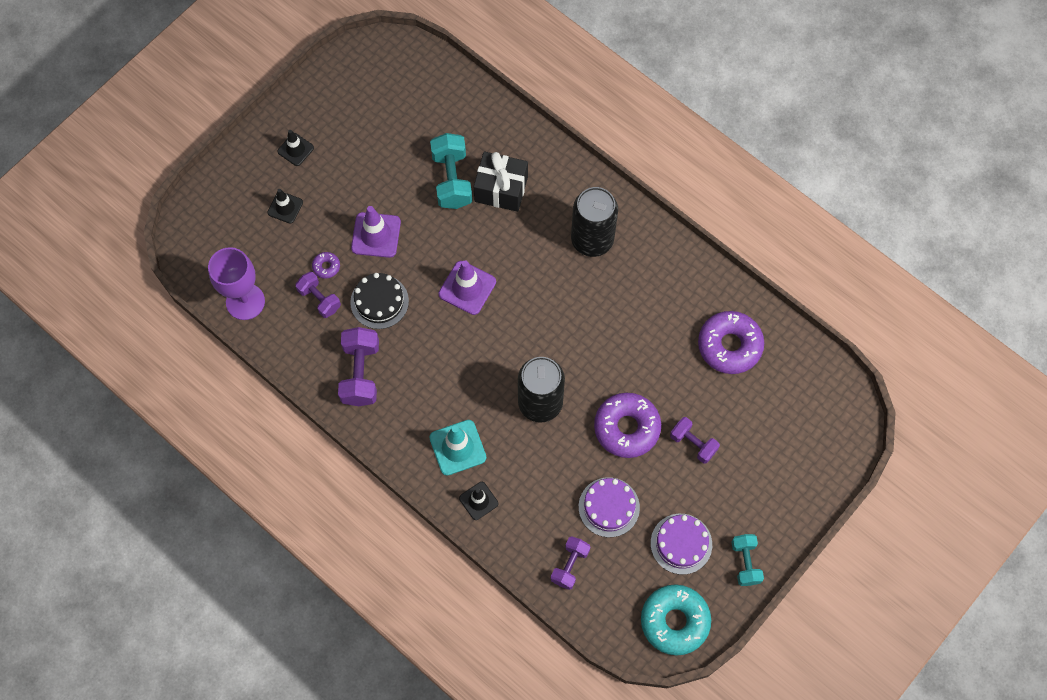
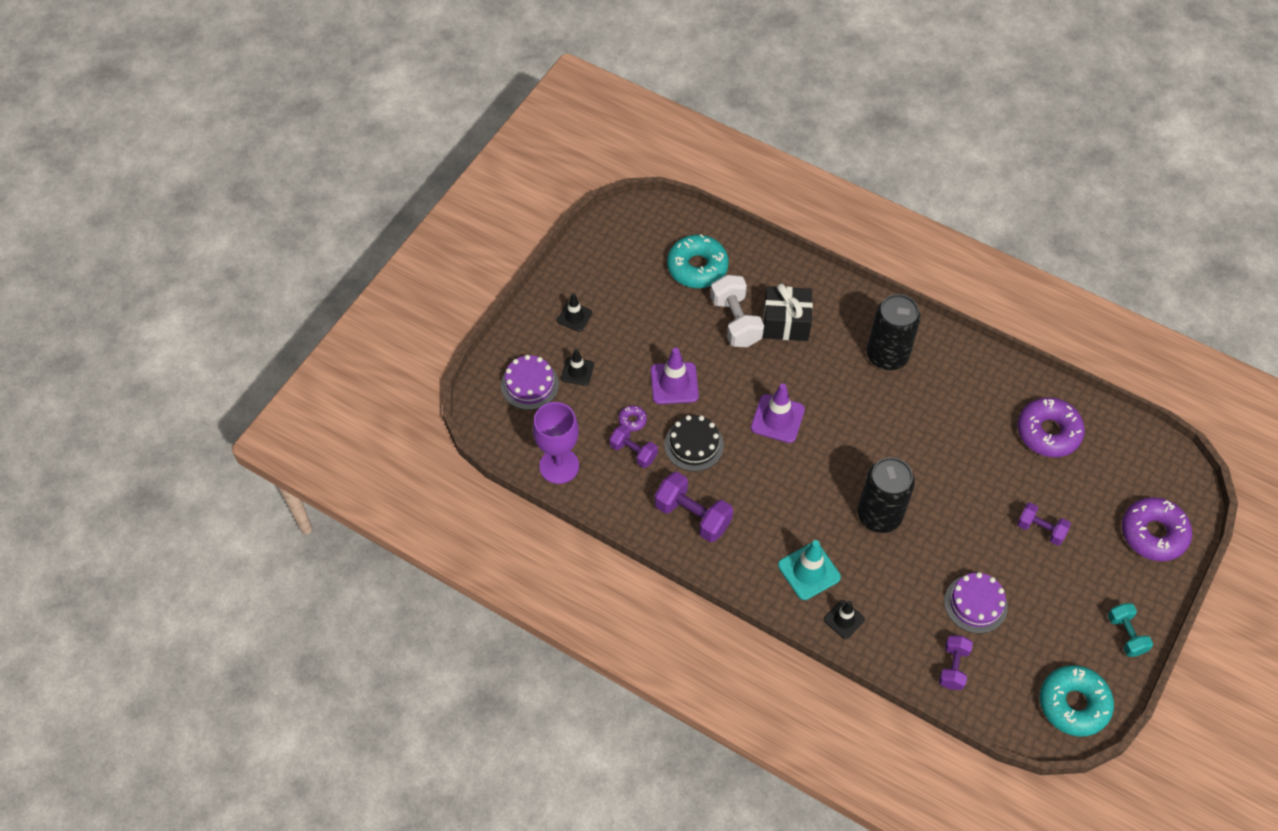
camera: 10 degrees left, 10 degrees down
purple dumbbell [338,327,379,406] -> purple dumbbell turned 45 degrees counterclockwise [654,472,733,542]
turquoise dumbbell [430,133,472,209] -> white dumbbell [710,275,764,347]
purple donut [594,393,661,458] -> purple donut moved to [1122,497,1192,561]
purple cake [651,514,712,575] -> purple cake moved to [501,355,559,410]
none -> turquoise donut [667,234,729,288]

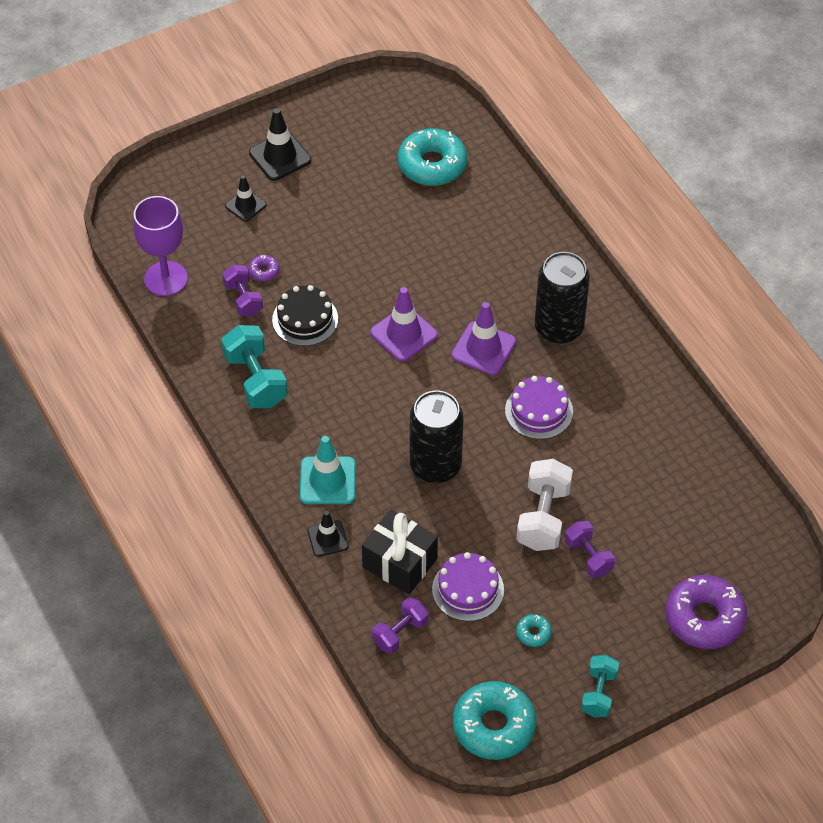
camera: 30 degrees right, 5 degrees down
purple cake [501,355,559,410] -> purple cake moved to [505,376,573,439]
black traffic cone [557,293,592,332] -> black traffic cone [249,108,311,181], size x1.57
purple traffic cone [651,348,699,404] -> purple traffic cone moved to [451,302,516,375]
purple dumbbell [654,472,733,542] -> turquoise dumbbell [221,325,288,408]
white dumbbell [710,275,764,347] -> white dumbbell moved to [516,459,573,551]
black gift [763,283,813,341] -> black gift moved to [362,509,438,594]
purple donut [1017,397,1085,457] -> none
none -> turquoise donut [516,614,552,647]

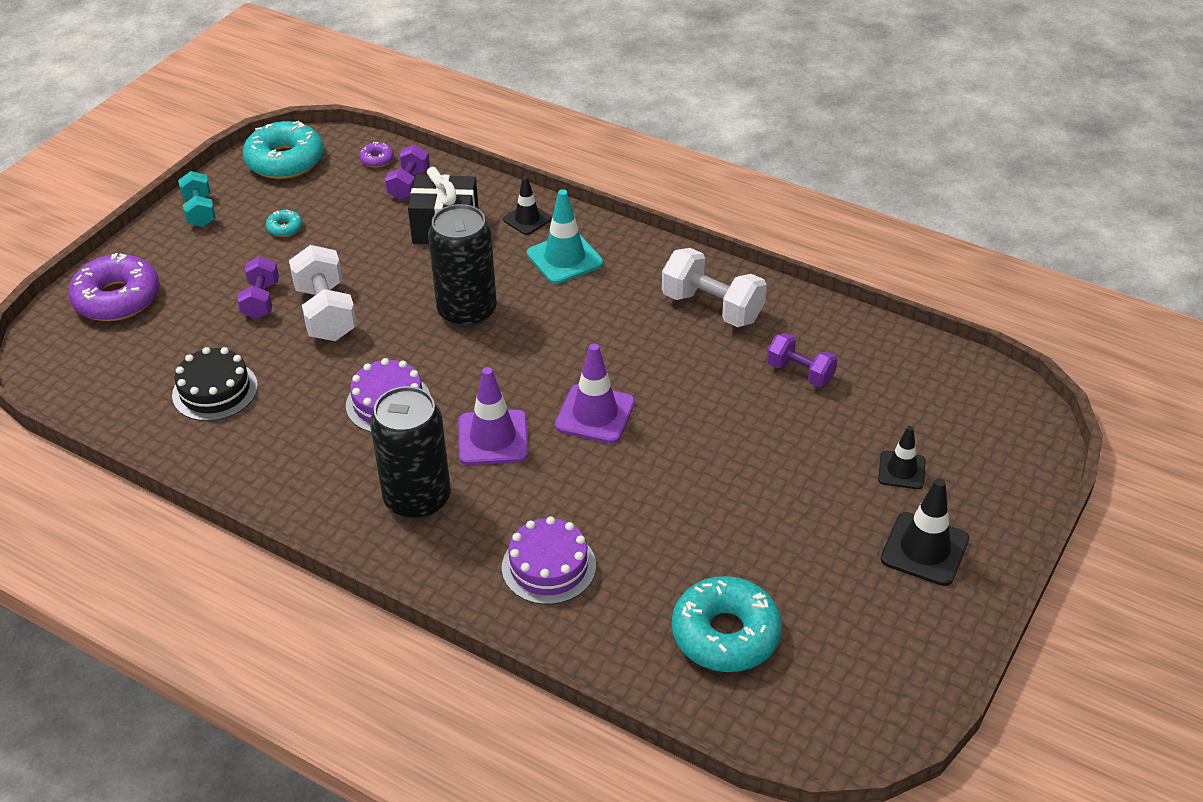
camera: 150 degrees right, 10 degrees down
purple goblet [133,196,188,296] -> none
turquoise dumbbell [221,325,288,408] -> white dumbbell [662,248,767,327]
purple donut [248,255,280,281] -> purple donut moved to [359,142,394,168]
black cake [272,285,338,346] -> black cake moved to [172,347,258,421]
purple cake [432,552,504,621] -> purple cake moved to [502,516,596,605]
purple dumbbell [565,521,615,578] -> purple dumbbell turned 60 degrees clockwise [237,256,279,319]

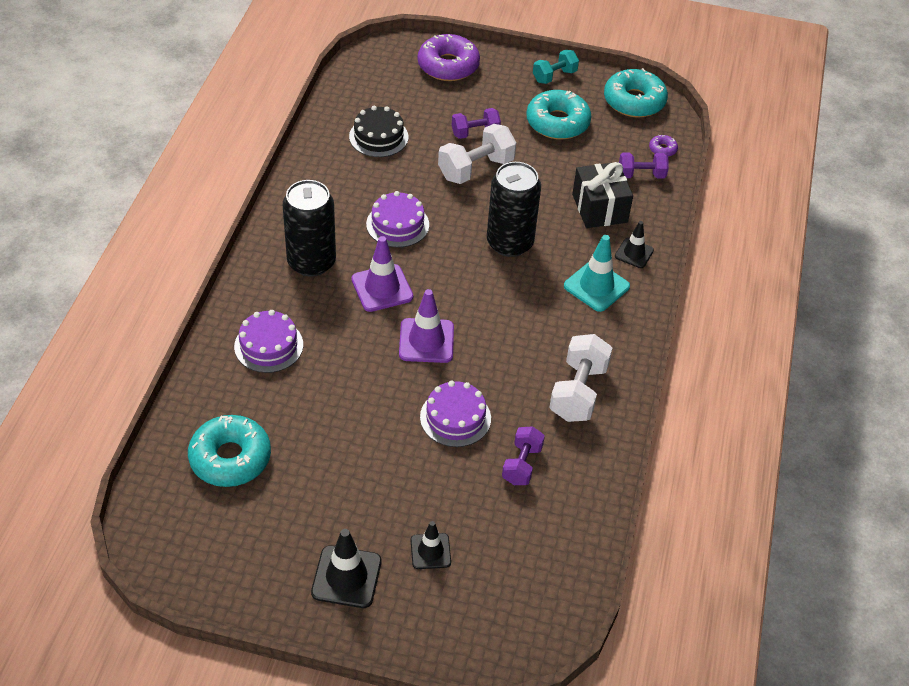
camera: 70 degrees right, 5 degrees up
turquoise donut [266,210,303,237] -> turquoise donut [526,90,591,139], size x2.29
none -> purple cake [420,381,491,447]

